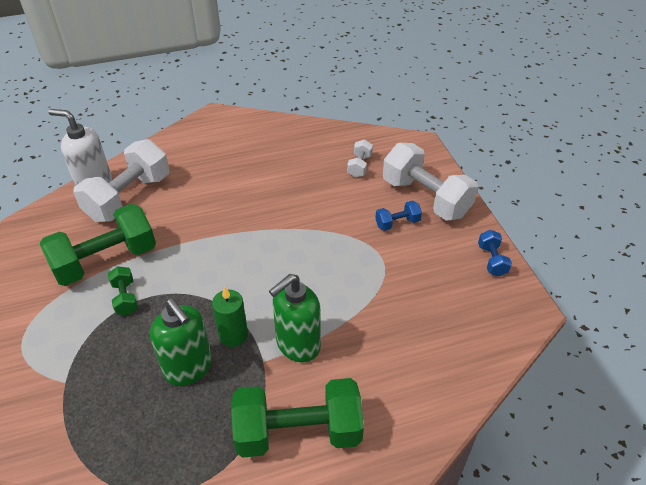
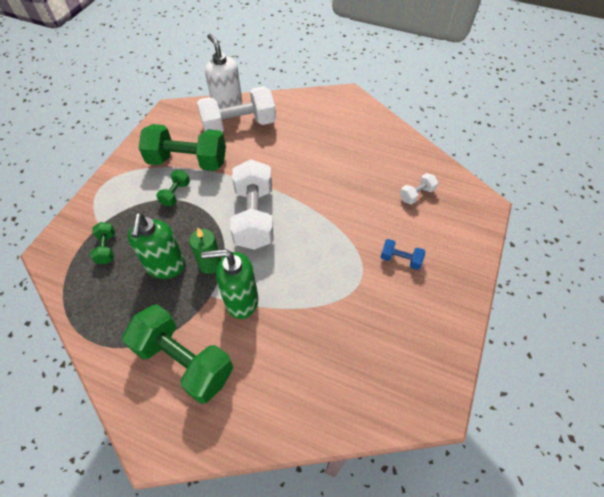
camera: 40 degrees right, 10 degrees up
white dumbbell [383,143,478,221] -> white dumbbell moved to [230,160,273,250]
blue dumbbell [478,230,512,277] -> none
none -> green dumbbell [90,222,115,264]

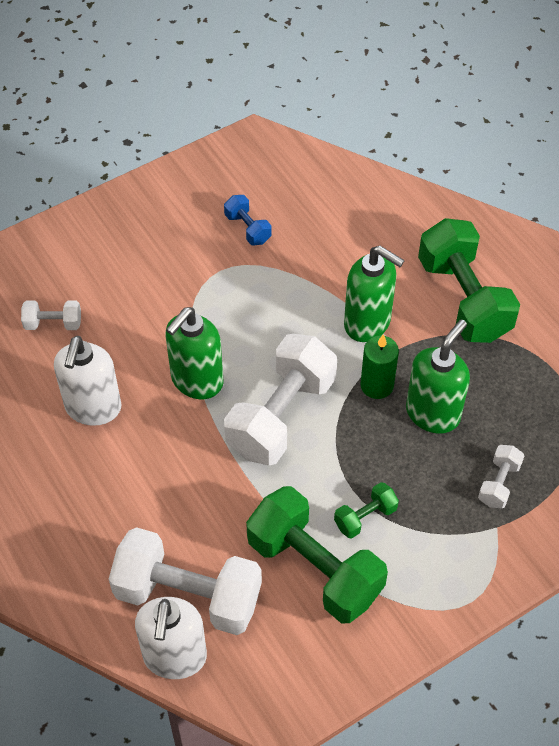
camera: 145 degrees left, 0 degrees up
green dumbbell [90,222,115,264] -> white dumbbell [478,445,525,509]
blue dumbbell [381,239,425,270] -> blue dumbbell moved to [224,195,271,245]
none -> white soap dispenser [54,336,121,426]
none -> green soap dispenser [166,307,223,399]

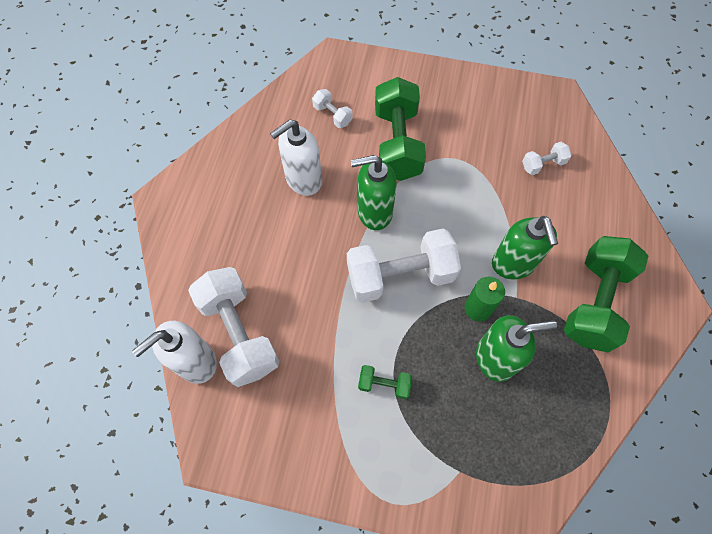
camera: 45 degrees right, 10 degrees up
blue dumbbell [224,195,271,245] -> none
green dumbbell [246,486,388,623] -> green dumbbell moved to [375,77,426,181]
white dumbbell [478,445,525,509] -> white dumbbell moved to [522,142,571,175]

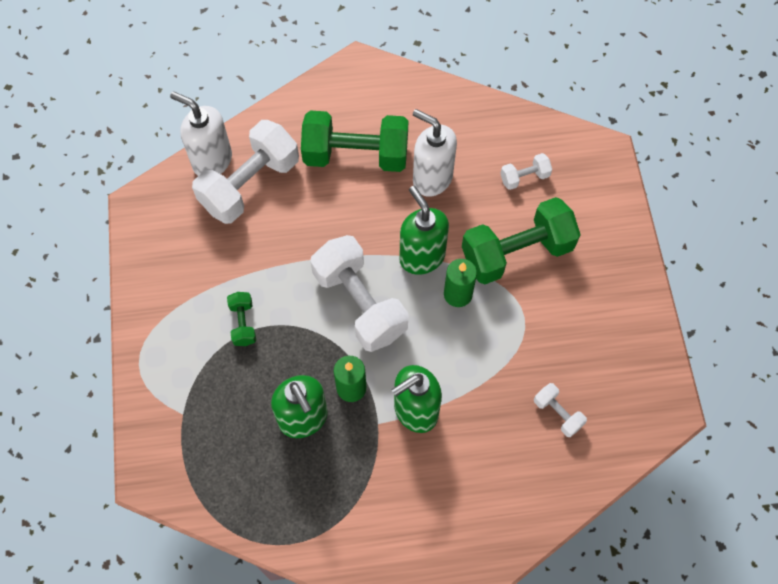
camera: 70 degrees right, 0 degrees up
white dumbbell [312,89,352,128] -> white dumbbell turned 45 degrees clockwise [500,153,552,190]
green dumbbell [564,236,649,353] -> green dumbbell moved to [301,110,408,172]
none -> green candle [444,259,477,307]

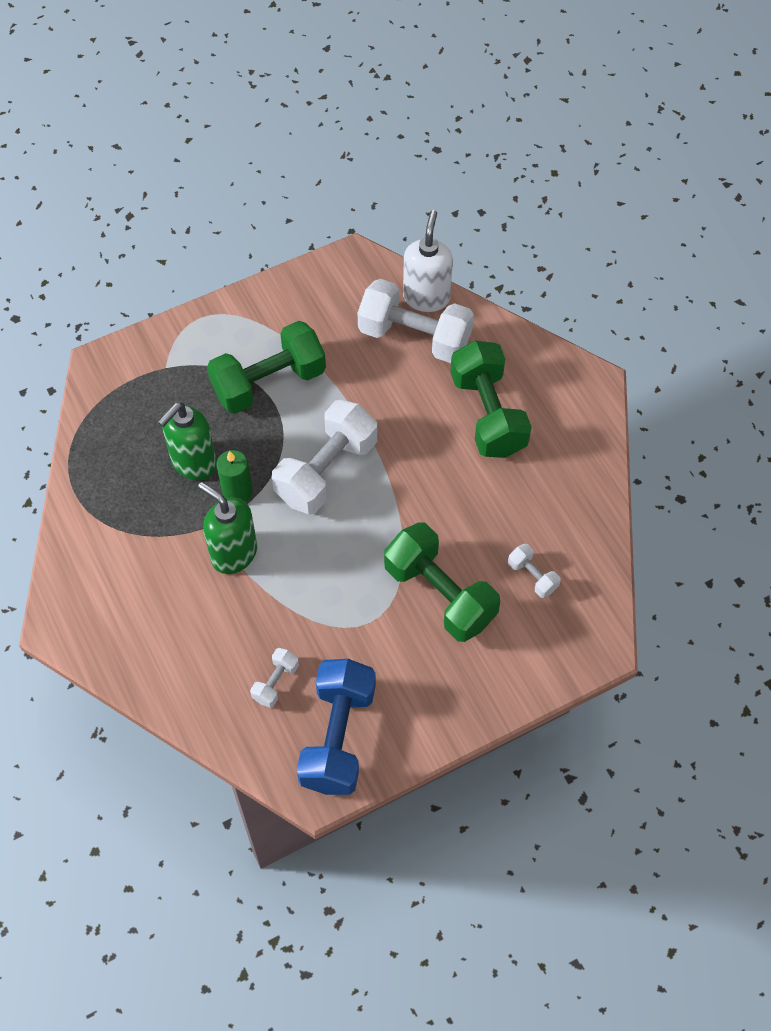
camera: 70 degrees right, 5 degrees down
green dumbbell [227,292,256,346] -> green dumbbell [207,321,326,414], size x2.18
green soap dispenser [399,186,449,275] -> none
white soap dispenser [413,109,457,197] -> none
green candle [444,259,477,307] -> none
none -> blue dumbbell [297,659,376,795]

